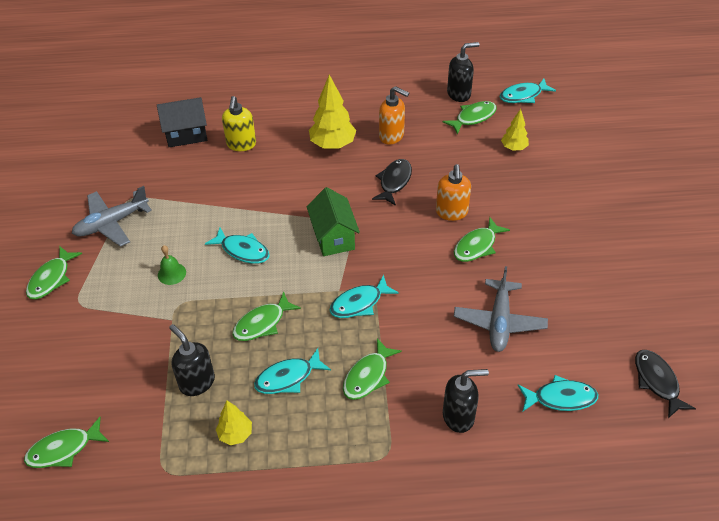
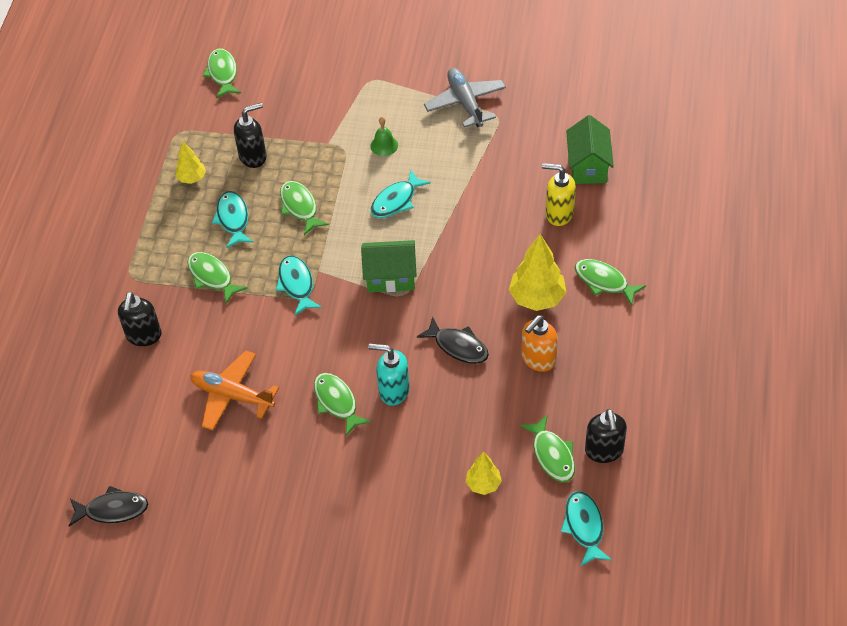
camera: 105 degrees right, 5 degrees up
green fish [26,246,82,299] -> green fish moved to [575,259,646,306]
black house [157,97,207,147] -> green house [566,115,614,184]
orange soap dispenser [436,164,471,221] -> turquoise soap dispenser [368,344,410,405]
grey plane [454,266,548,352] -> orange plane [190,350,279,431]
turquoise fish [518,375,598,411] -> none

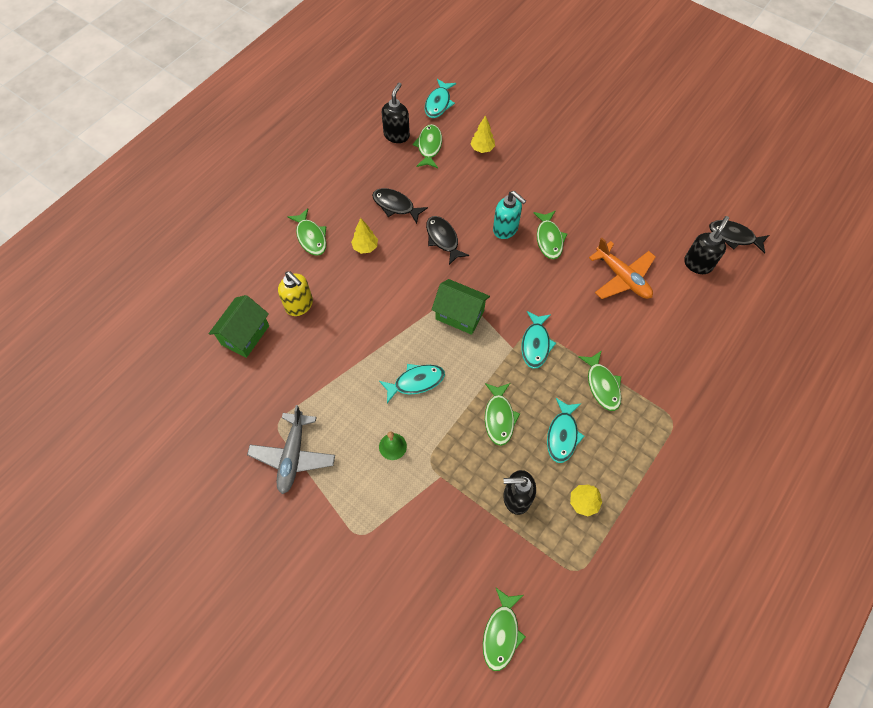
camera: 155 degrees left, 10 degrees up
black soap dispenser [118,292,162,346] -> black soap dispenser moved to [684,216,729,274]
yellow tree [509,234,566,311] -> yellow tree [351,218,378,254], size x0.58
orange soap dispenser [522,315,558,372] -> black fish [372,188,428,224]

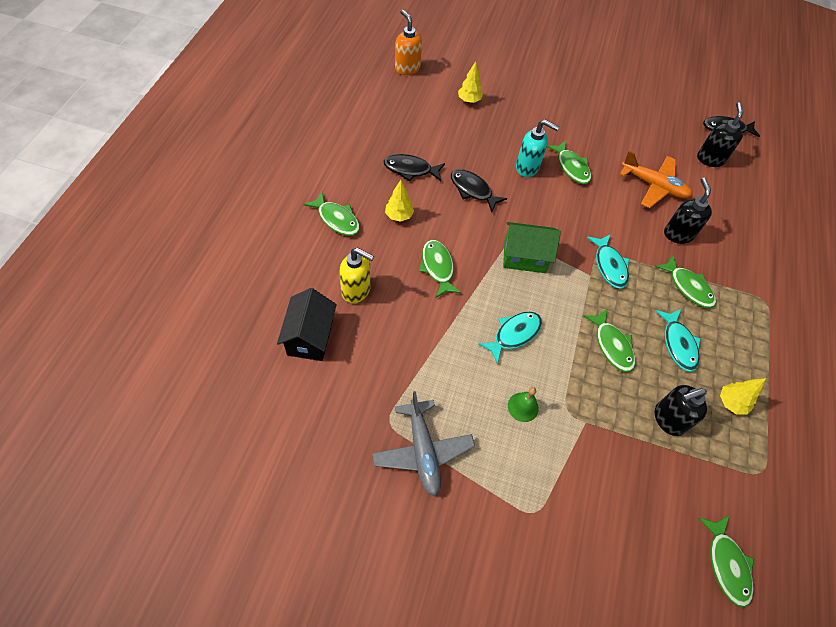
camera: 25 degrees left, 5 degrees down
green house [209,295,269,358] -> black house [277,288,337,361]
black soap dispenser [382,82,410,143] -> black soap dispenser moved to [664,178,712,244]
green fish [412,124,442,168] -> green fish moved to [419,240,462,298]
turquoise fish [425,79,456,118] -> orange soap dispenser [395,10,422,75]

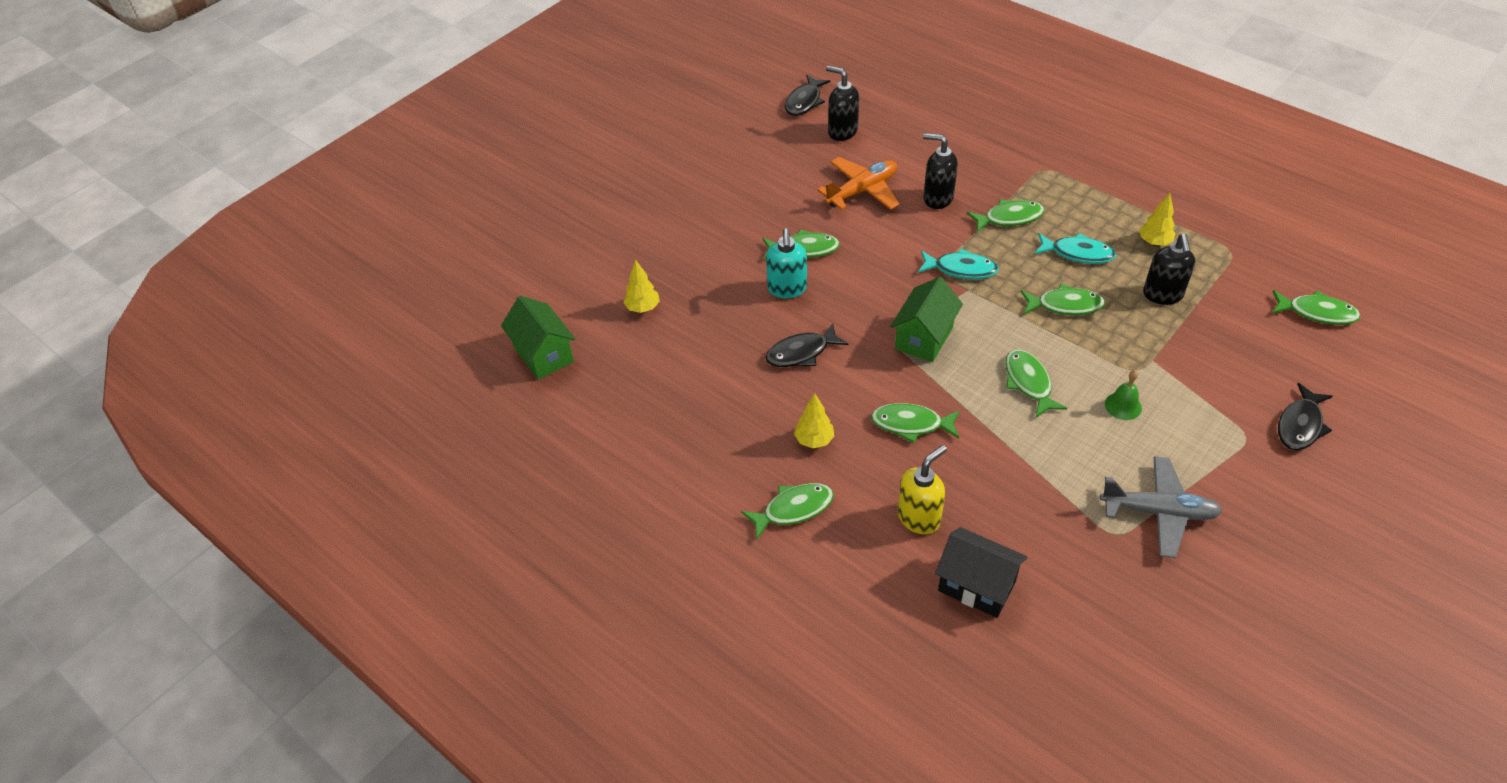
camera: 60 degrees left, 10 degrees down
black fish [384,154,445,182] -> black fish moved to [1278,383,1333,450]
orange soap dispenser [395,10,422,75] -> green house [501,296,575,380]
turquoise fish [478,312,542,364] -> green fish [1005,350,1067,418]
turquoise soap dispenser [516,120,559,177] -> turquoise soap dispenser turned 135 degrees clockwise [766,229,807,298]

